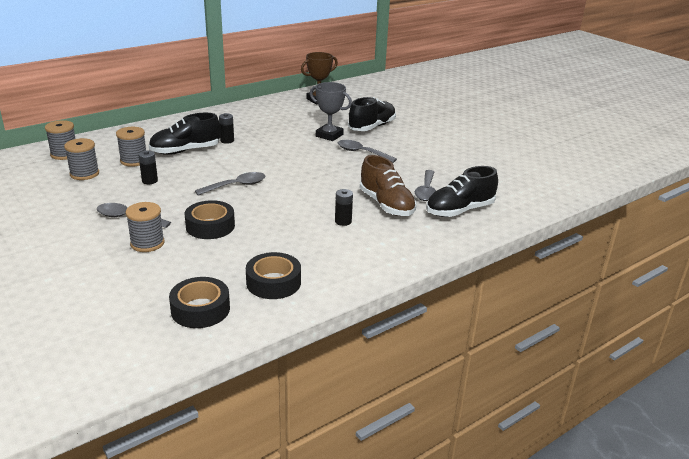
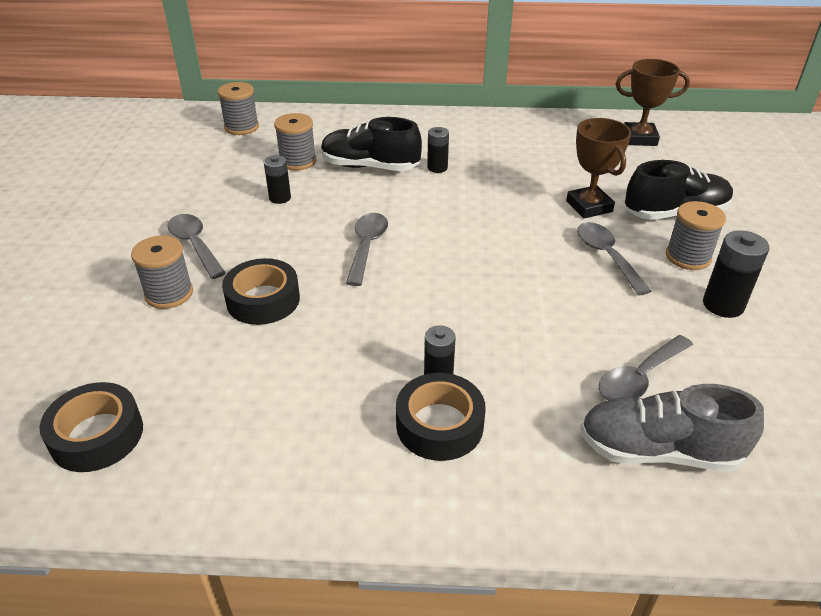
camera: 40 degrees right, 10 degrees up
grey spool [64,138,99,180] -> grey spool moved to [666,201,726,270]
grey spoon [195,172,265,195] -> grey spoon turned 90 degrees counterclockwise [346,213,388,286]
black tape [246,252,301,299] -> black tape moved to [396,373,486,461]
grey trophy [310,82,352,141] -> brown trophy [566,118,631,218]
brown shoe [360,155,416,216] -> none
black shoe [426,166,498,217] -> grey shoe [580,384,764,472]
none -> black battery [703,230,769,318]

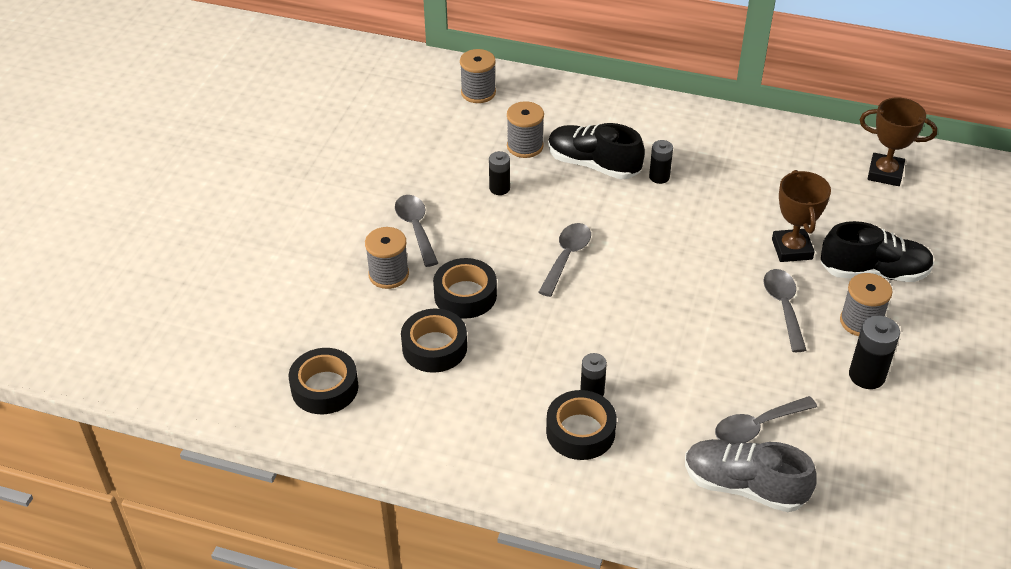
camera: 15 degrees right, 5 degrees up
none -> black tape [401,309,467,373]

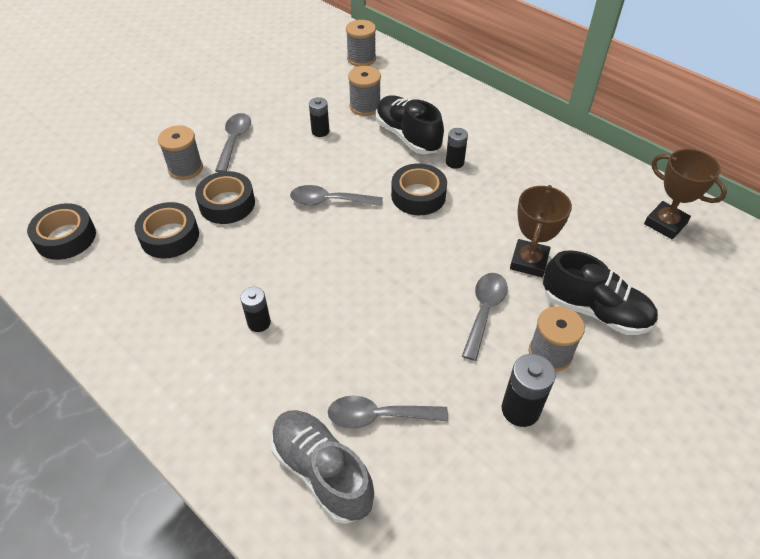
camera: 25 degrees right, 5 degrees up
grey spoon [538,223,591,297] -> grey spoon turned 135 degrees counterclockwise [290,185,383,206]
black tape [546,390,617,460] -> black tape moved to [391,163,447,215]

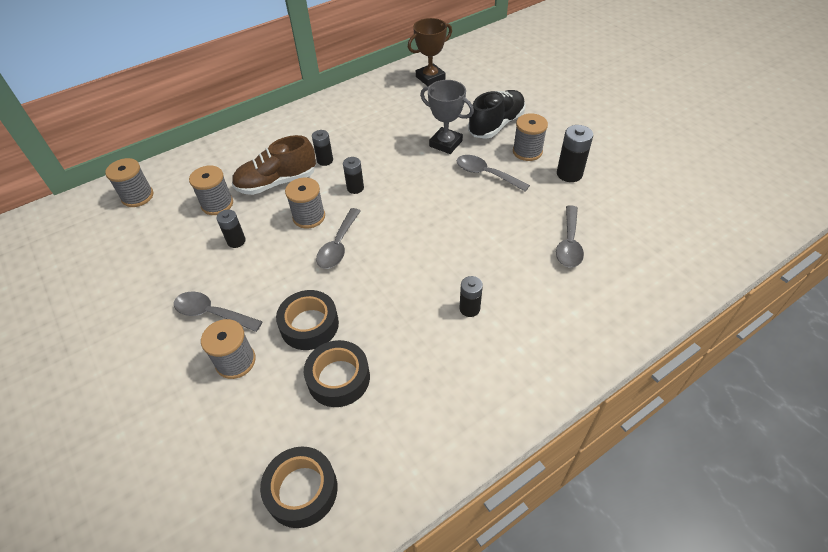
camera: 75 degrees left, 0 degrees up
grey shoe [271,410,374,524] -> none
black shoe [376,95,444,154] -> brown shoe [232,135,316,195]
black tape [391,163,447,215] -> black battery [343,157,364,194]
brown trophy [510,185,572,277] -> grey trophy [420,80,474,154]
none -> grey spool [285,178,325,229]

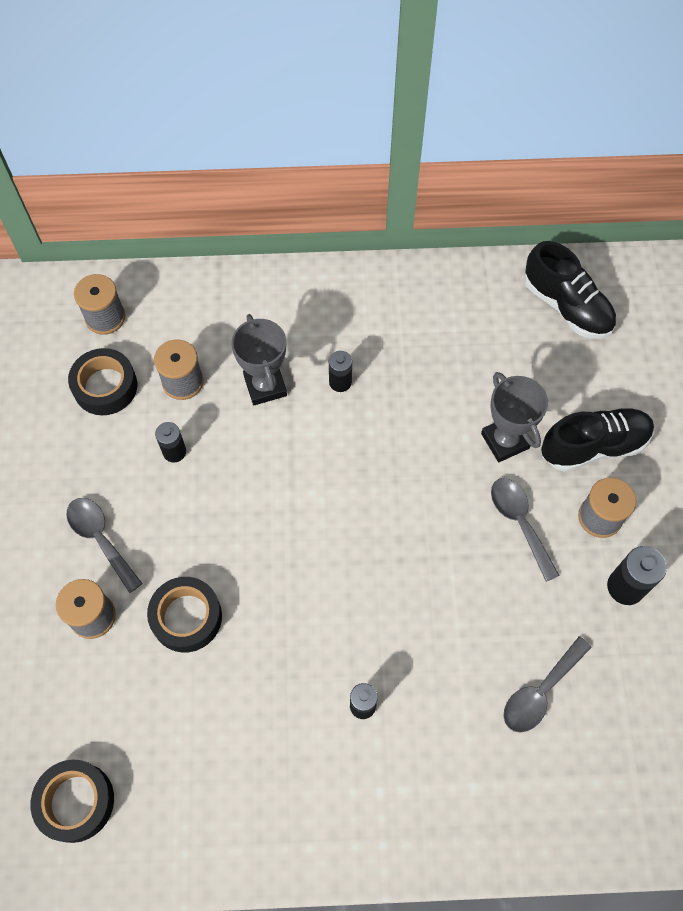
camera: 30 degrees right, 15 degrees up
brown shoe [232,135,316,195] -> grey trophy [231,314,287,405]
grey spool [285,178,325,229] -> none
black tape [304,340,370,407] -> black tape moved to [68,348,137,415]
grey spoon [316,208,361,269] -> none
black battery [343,157,364,194] -> none
brown trophy [408,18,452,86] -> black shoe [524,241,616,339]

